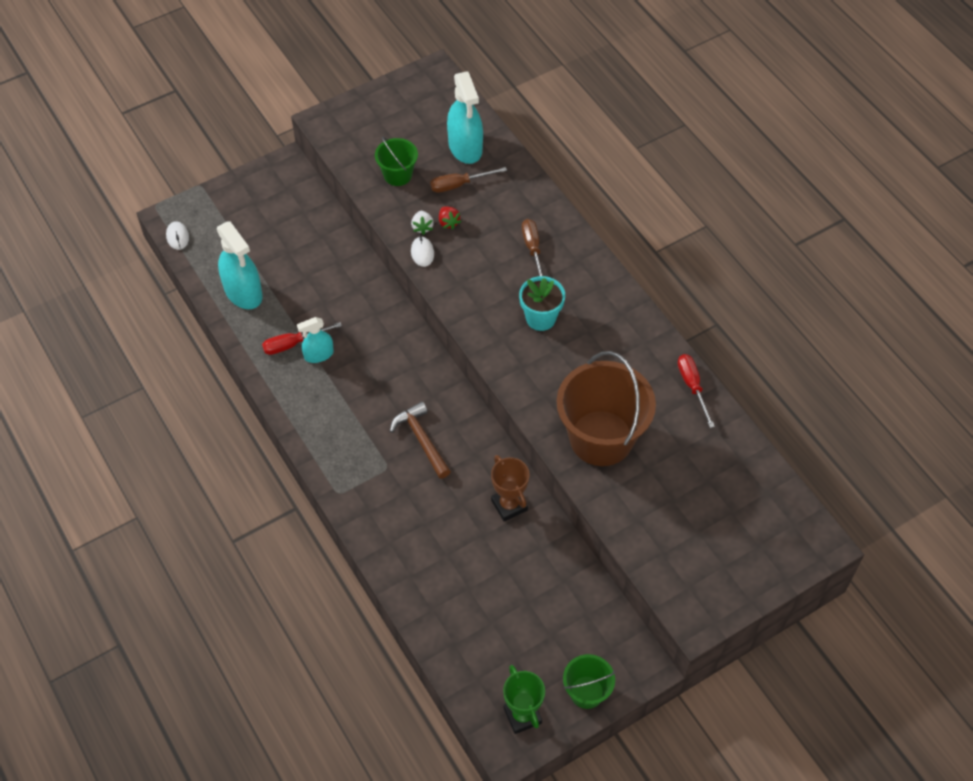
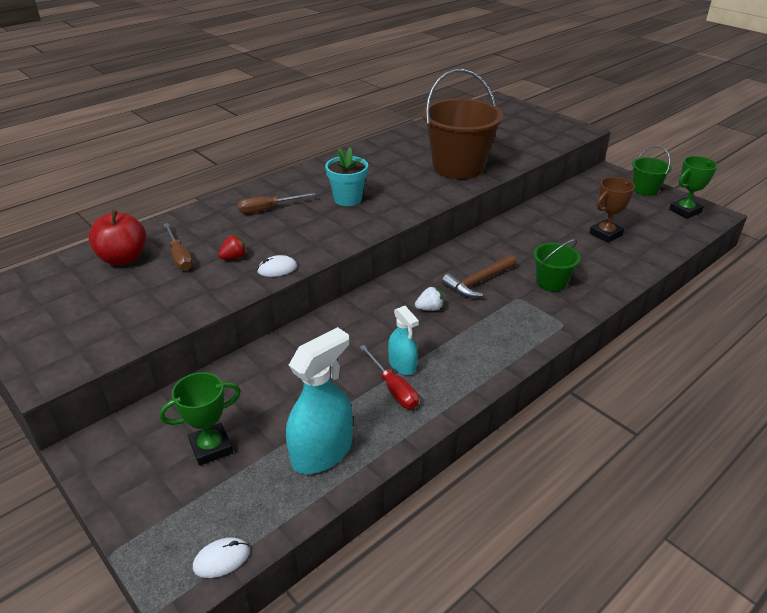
camera: 100 degrees left, 20 degrees down
green bucket [375,137,418,186] -> green bucket moved to [533,239,581,291]
white strawberry [411,211,434,235] -> white strawberry moved to [415,286,443,311]
turquoise spray bottle [447,71,483,164] -> red apple [88,209,146,265]
brown trophy [491,455,530,521] -> brown trophy moved to [589,177,635,243]
red screwdriver [678,354,715,428] -> none
none -> green trophy [159,372,241,466]

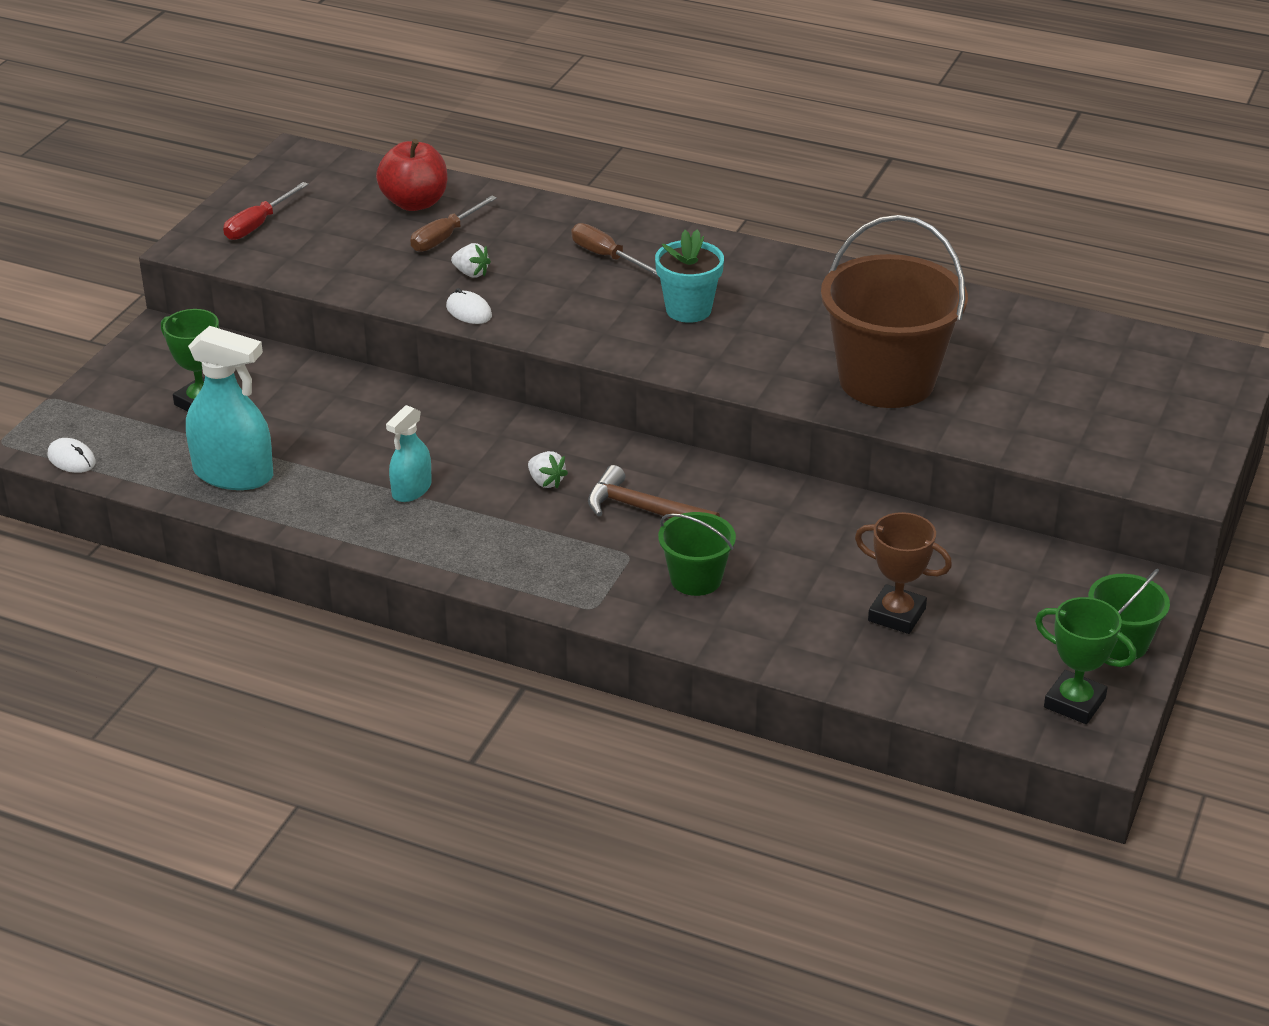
camera: 65 degrees right, 0 degrees up
red strawberry [218,235,247,259] -> white strawberry [451,243,491,277]
red screwdriver [360,345,419,409] -> red screwdriver moved to [223,182,309,240]

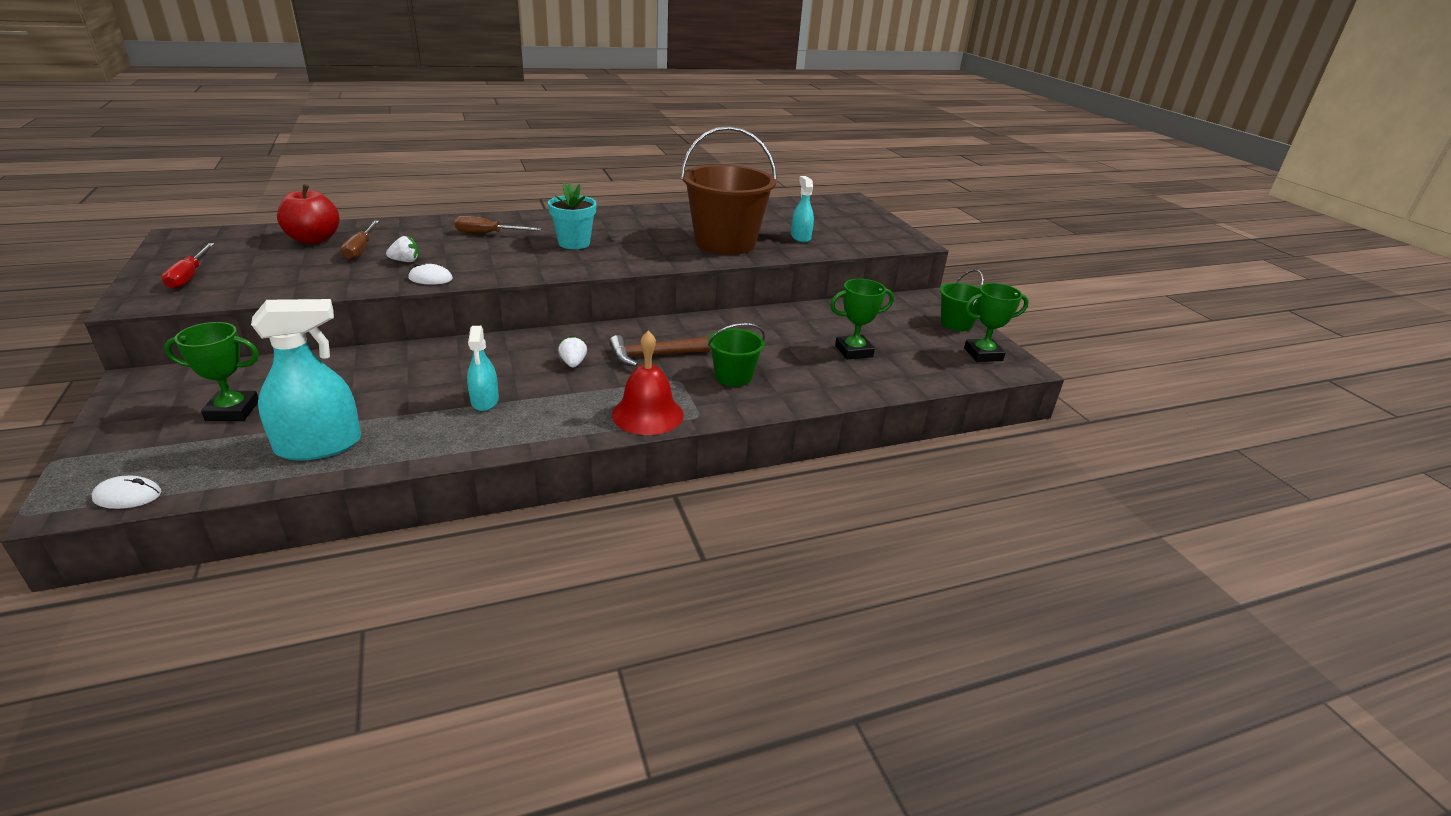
camera: 45 degrees left, 5 degrees down
white strawberry [528,451,568,488] -> white strawberry turned 105 degrees counterclockwise [558,335,587,367]
brown trophy [855,512,952,634] -> green trophy [830,279,894,359]
none -> red bell [612,331,684,435]
none -> turquoise spray bottle [791,176,814,242]

